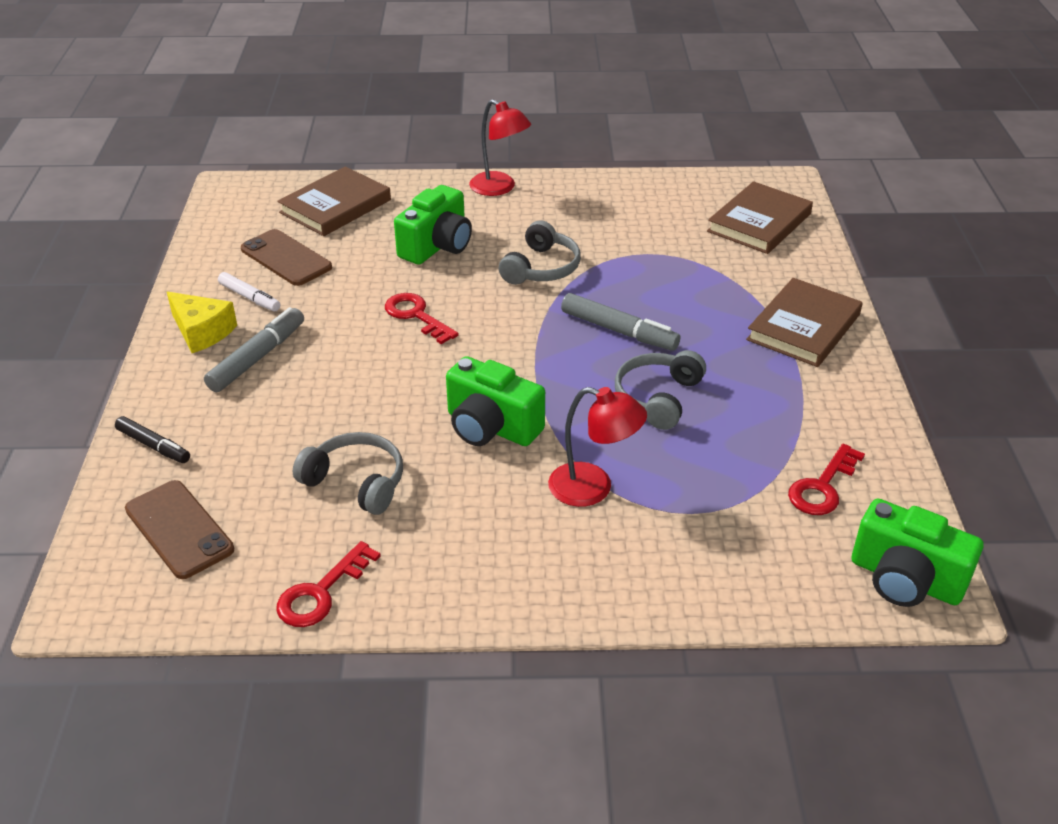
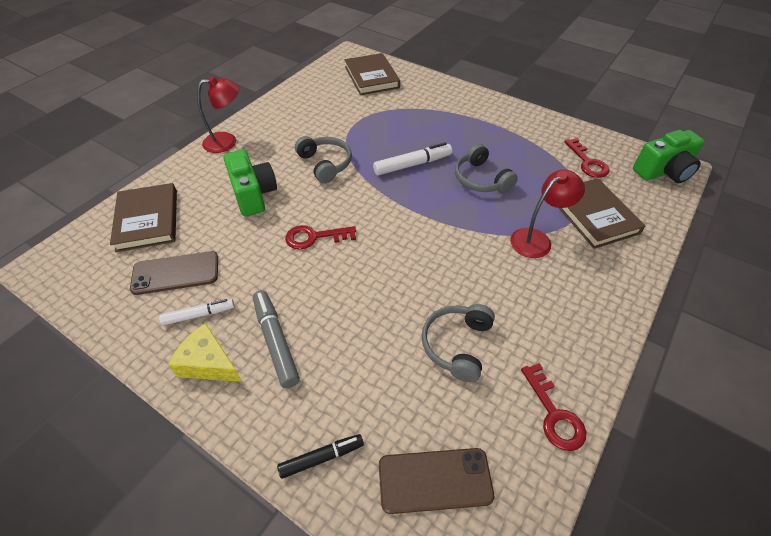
camera: 55 degrees left, 10 degrees up
yellow cheese [167,292,237,353] -> yellow cheese turned 135 degrees counterclockwise [168,323,242,382]
grey headphones [293,432,403,515] -> grey headphones turned 45 degrees counterclockwise [421,304,495,382]
green camera [446,356,545,446] -> none
grey marker [561,293,680,351] -> white marker [373,142,452,175]
brown book [746,278,863,367] -> brown book moved to [559,178,645,249]

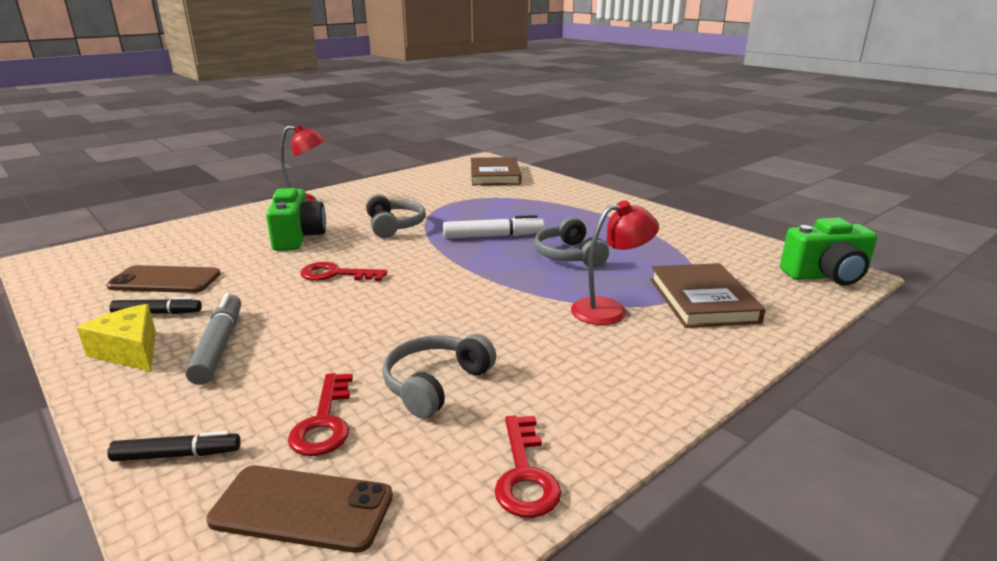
camera: 15 degrees right, 25 degrees down
brown book [110,183,177,252] -> none
white marker [159,299,234,325] -> black marker [109,297,202,314]
red key [564,138,609,178] -> red key moved to [288,373,353,456]

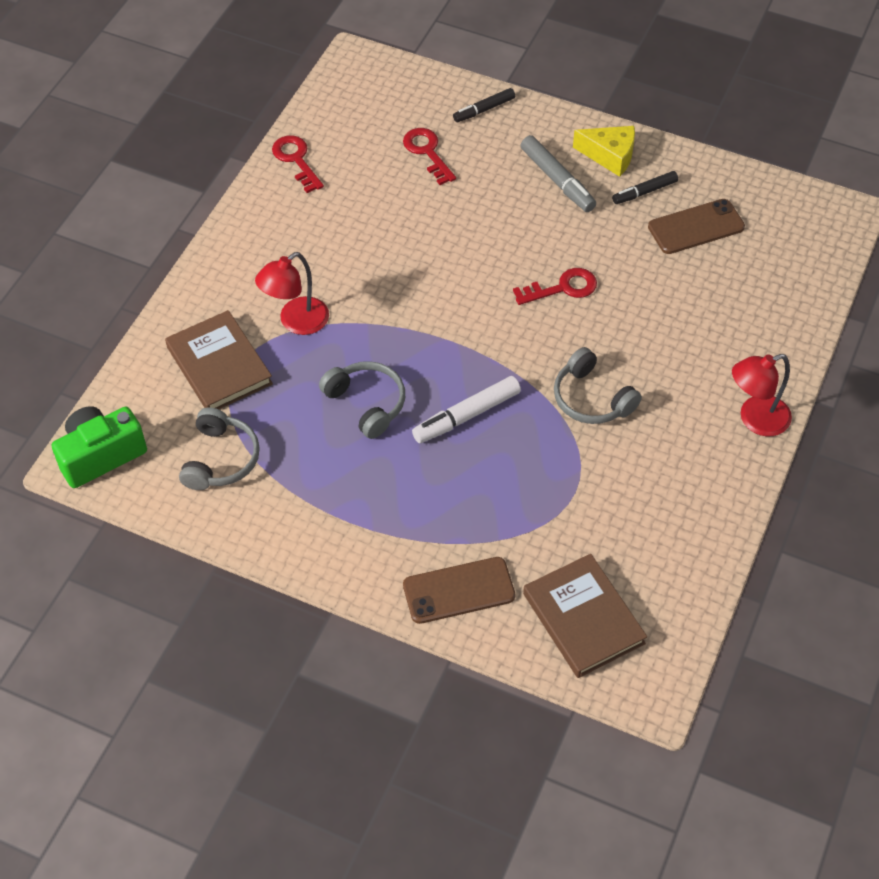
camera: 155 degrees right, 30 degrees up
brown phone [206,465,393,553] -> brown phone moved to [403,557,515,624]
green camera [266,188,326,251] -> none
grey headphones [382,334,496,418] -> grey headphones moved to [179,407,260,490]

